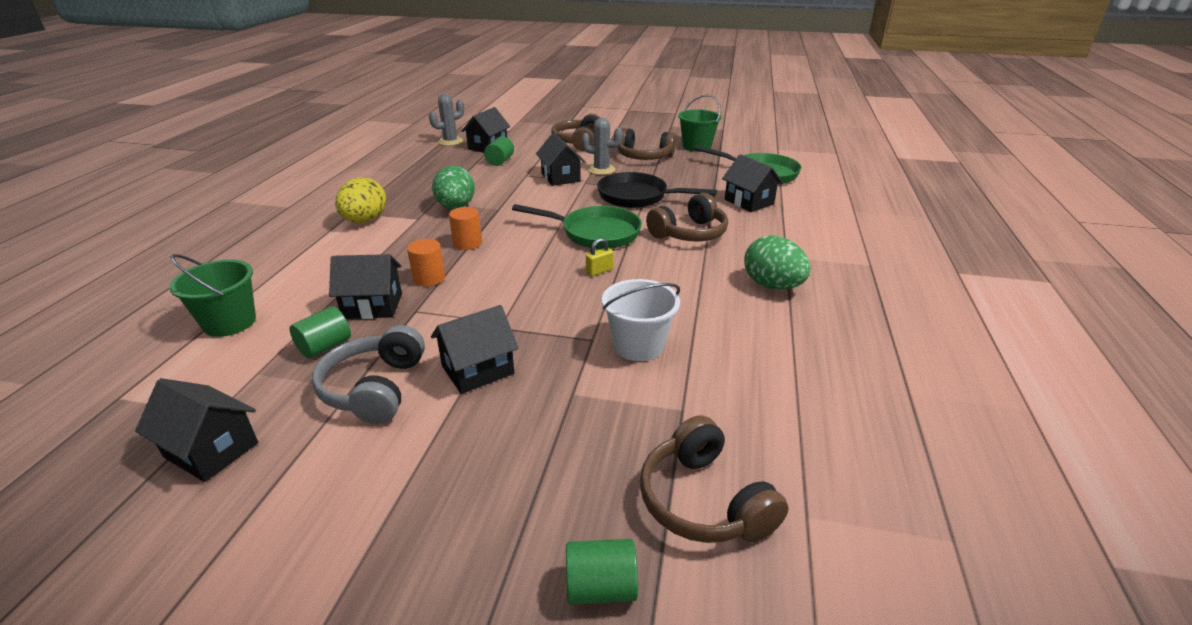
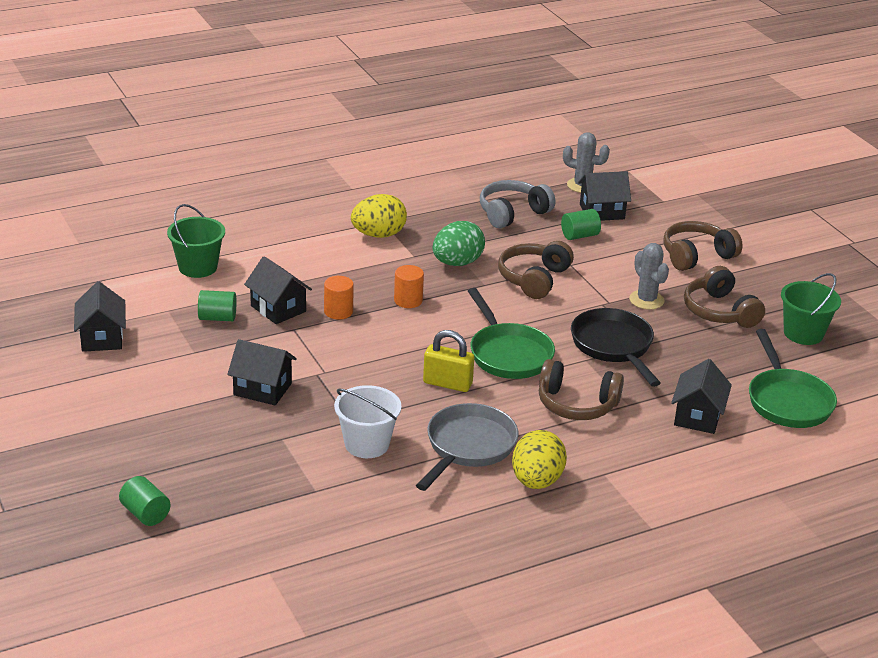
camera: 50 degrees right, 0 degrees up
grey headphones [312,325,425,424] -> grey headphones moved to [480,180,555,229]
black house [536,133,585,186] -> none
yellow padlock [586,238,613,276] -> yellow padlock [423,330,474,392], size x1.75
brown headphones [640,415,789,543] -> brown headphones moved to [498,241,574,299]
green egg [744,235,811,289] -> yellow egg [512,430,567,489]
none -> grey pan [416,403,518,491]

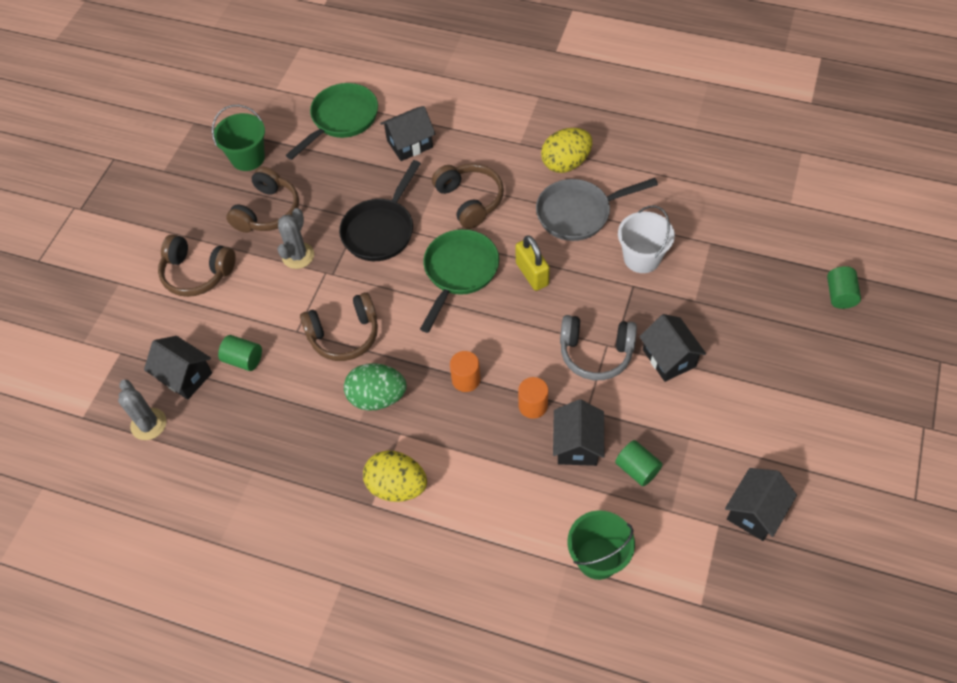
camera: 130 degrees left, 25 degrees up
grey headphones [480,180,555,229] -> grey headphones moved to [560,315,637,380]

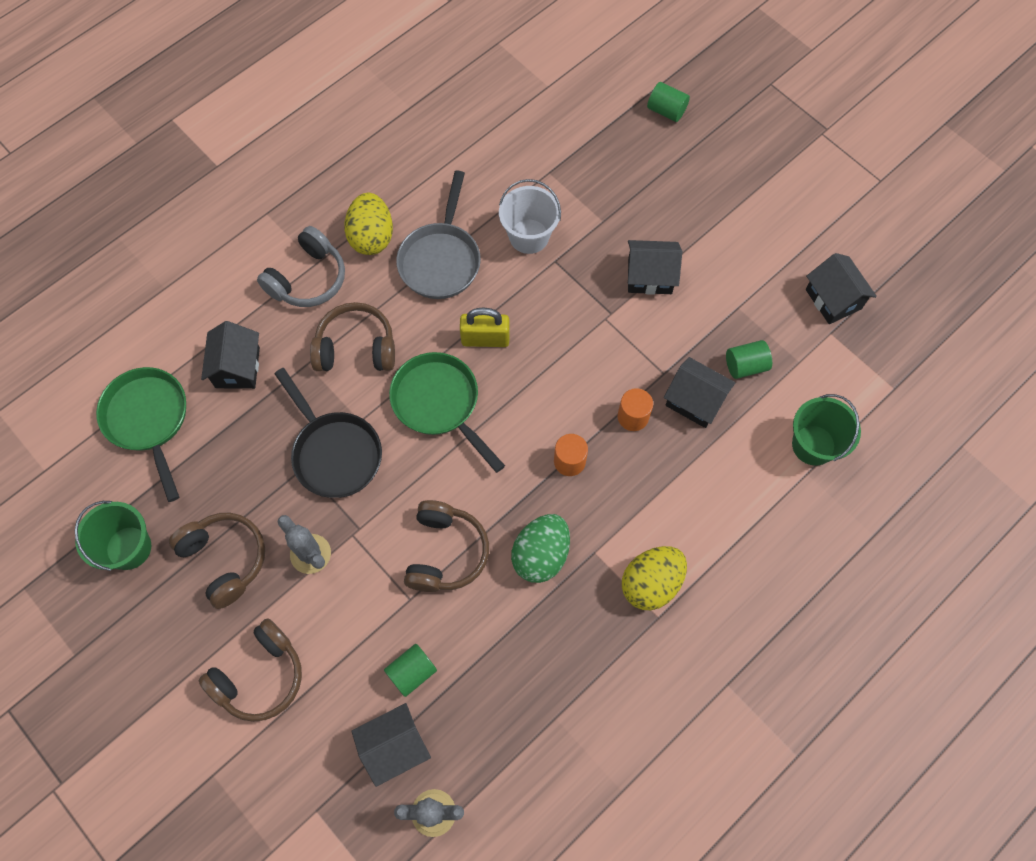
camera: 65 degrees left, 10 degrees up
grey headphones [560,315,637,380] -> grey headphones moved to [257,226,345,307]

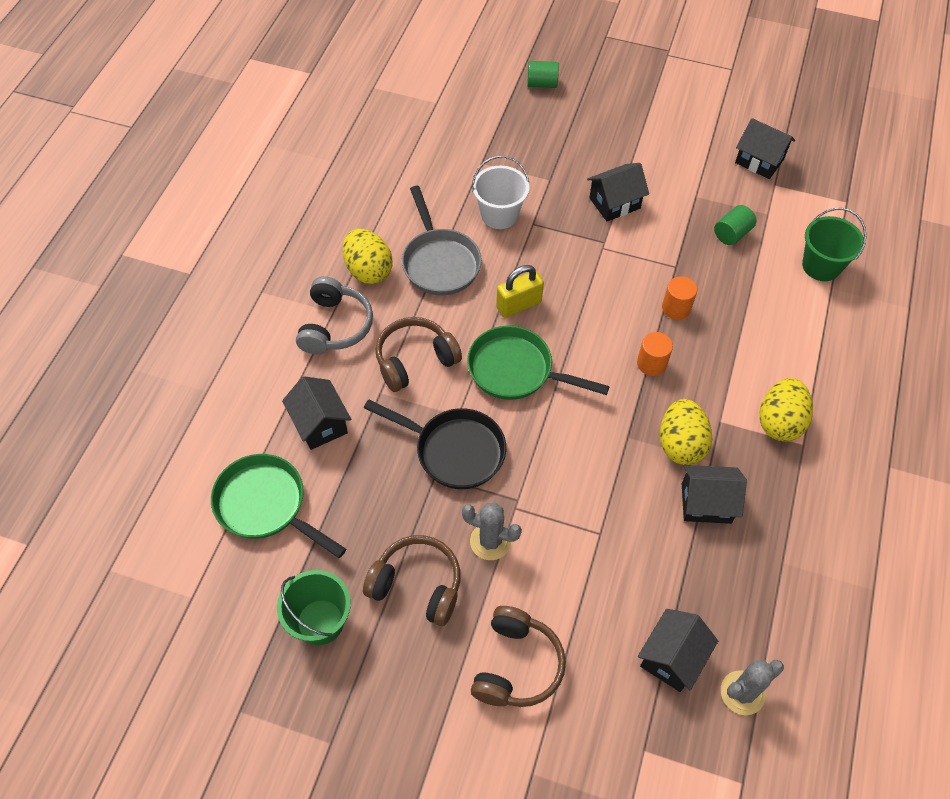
camera: 30 degrees left, 10 degrees down
green cylinder [384,644,437,697] -> none
brown headphones [404,500,489,592] -> none
green egg [511,514,570,583] -> yellow egg [660,399,712,465]
black house [664,357,735,428] -> black house moved to [682,465,747,524]

